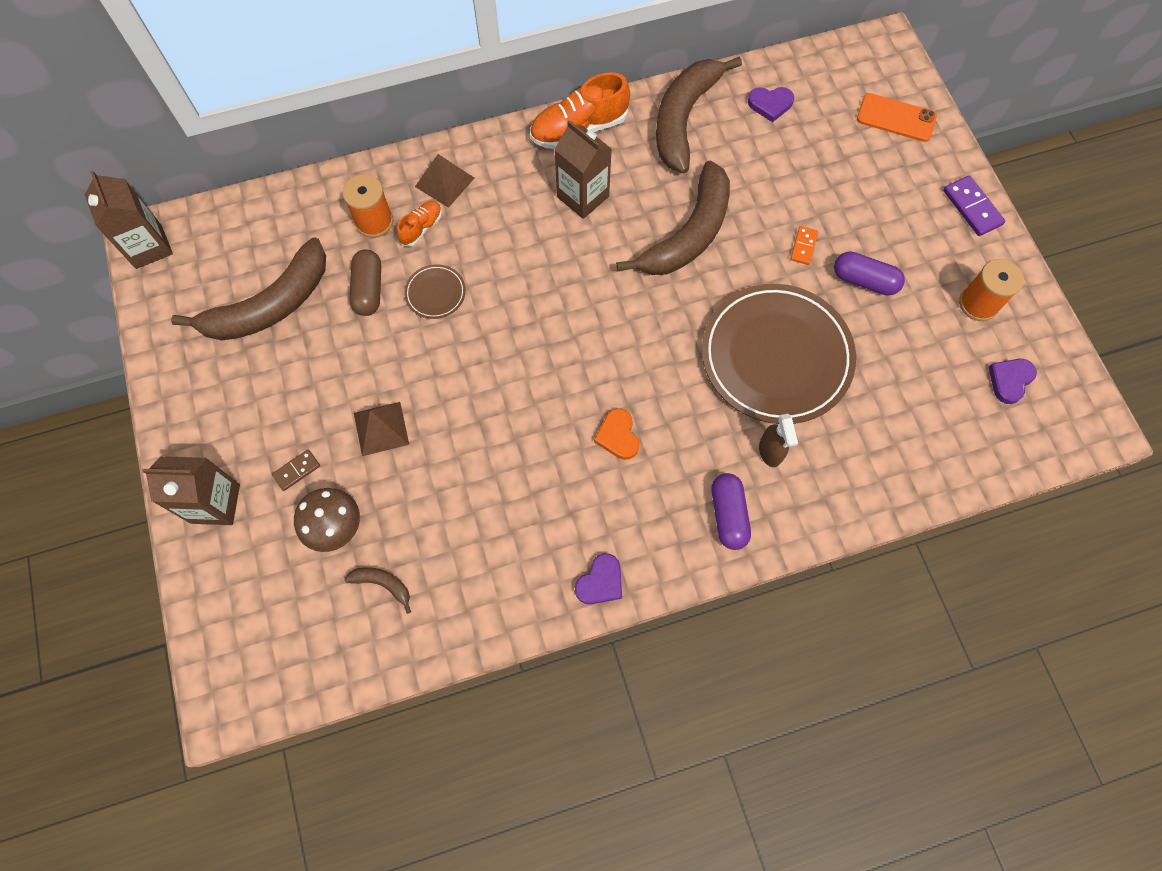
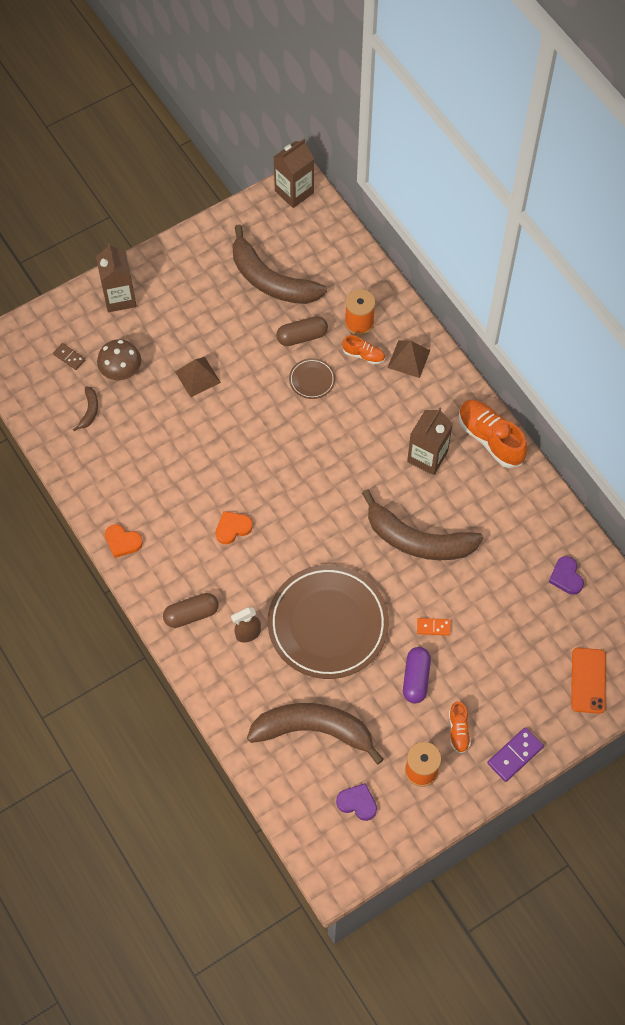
camera: 75 degrees right, 5 degrees down
brown domino [272,449,320,491] -> brown domino moved to [53,343,85,370]
purple heart [575,553,622,604] -> orange heart [105,524,143,558]
brown banana [656,56,742,173] -> brown banana moved to [247,703,384,764]
purple capsule [711,473,751,550] -> brown capsule [163,593,219,628]
none -> orange shoe [449,701,471,754]

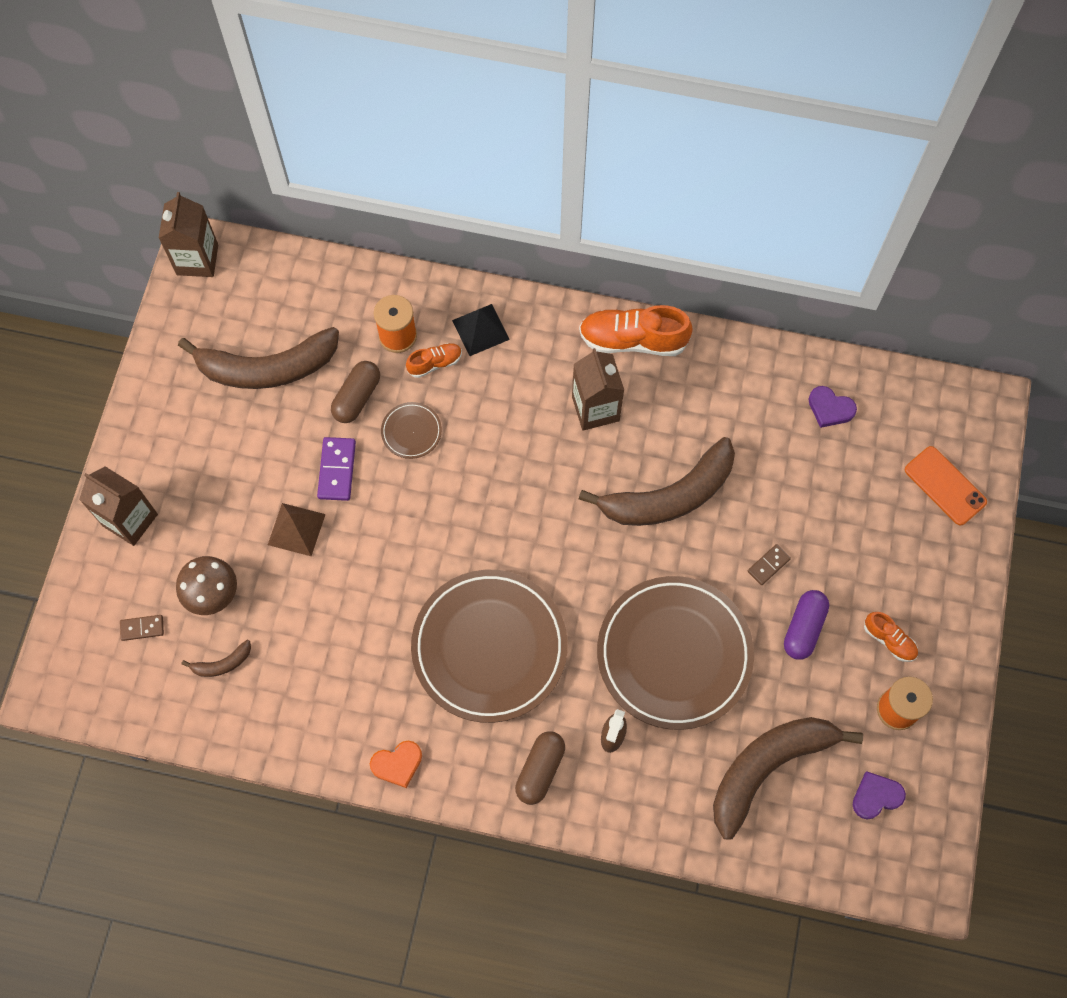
camera: 45 degrees left, 5 degrees up
brown banana [73,386,98,432] -> brown banana turned 105 degrees clockwise [182,640,251,677]
orange heart [215,511,253,544] -> brown plate [411,570,568,723]
brown pyramid [388,340,431,378] -> black pyramid [452,304,510,356]
purple capsule [403,647,431,704] -> purple capsule turned 60 degrees clockwise [784,590,829,660]
orange domino [417,618,450,636] -> brown domino [748,544,791,585]
purple domino [487,727,544,782] -> purple domino moved to [317,437,356,501]

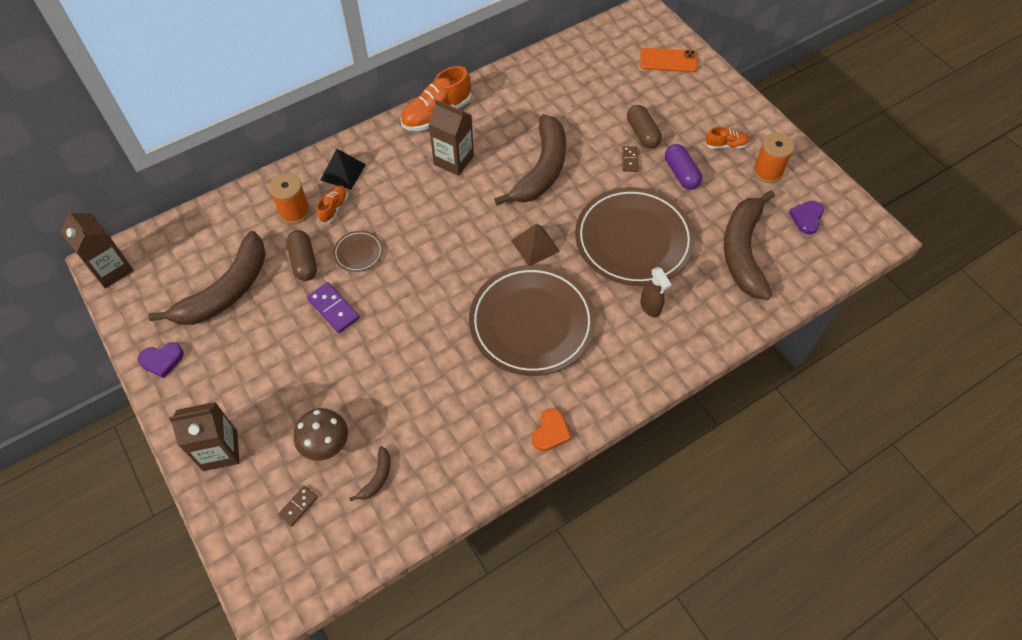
camera: 45 degrees left, 10 degrees down
brown pyramid [268,503,326,556] -> brown pyramid moved to [511,224,560,265]
brown capsule [515,731,565,805] -> brown capsule moved to [627,105,662,149]
purple heart [808,386,857,428] -> purple heart moved to [138,342,184,378]

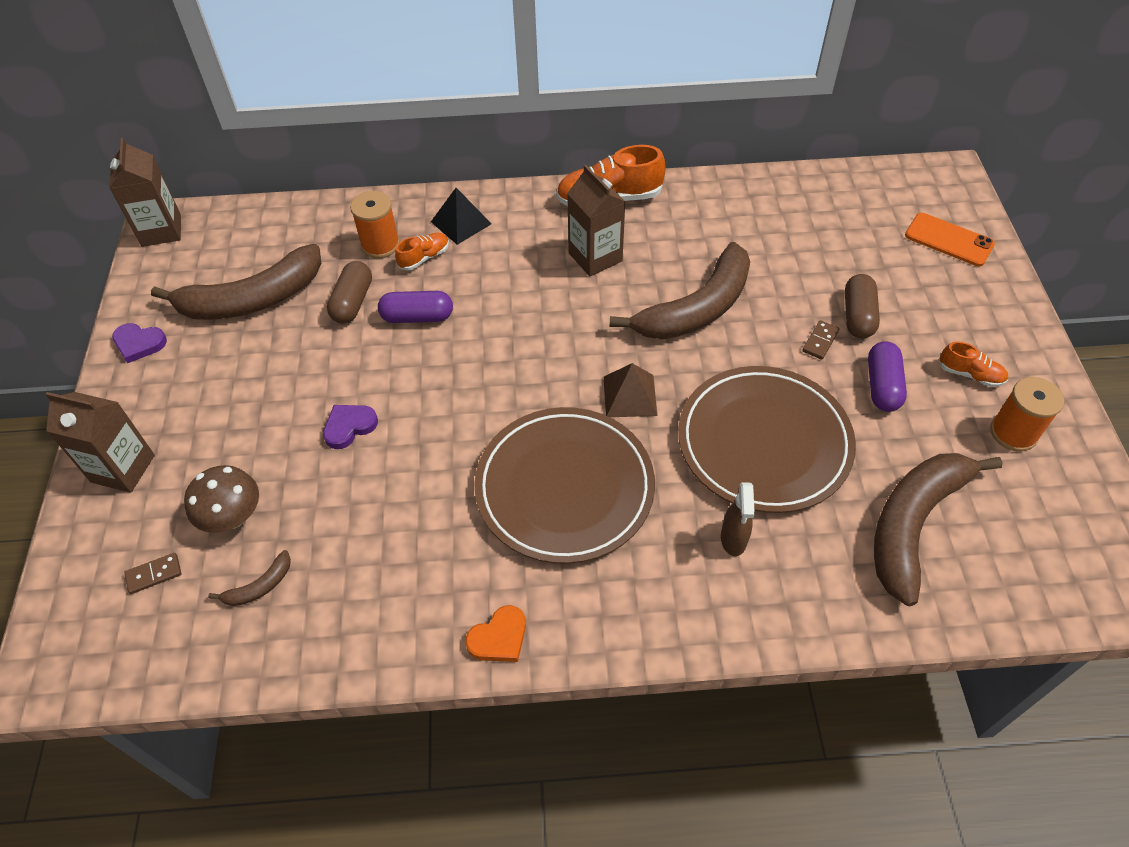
camera: 30 degrees right, 5 degrees down
purple domino [307,282,360,333] -> none
brown plate [333,231,383,272] -> purple capsule [378,291,453,323]
purple heart [789,201,824,235] -> purple heart moved to [323,405,378,449]

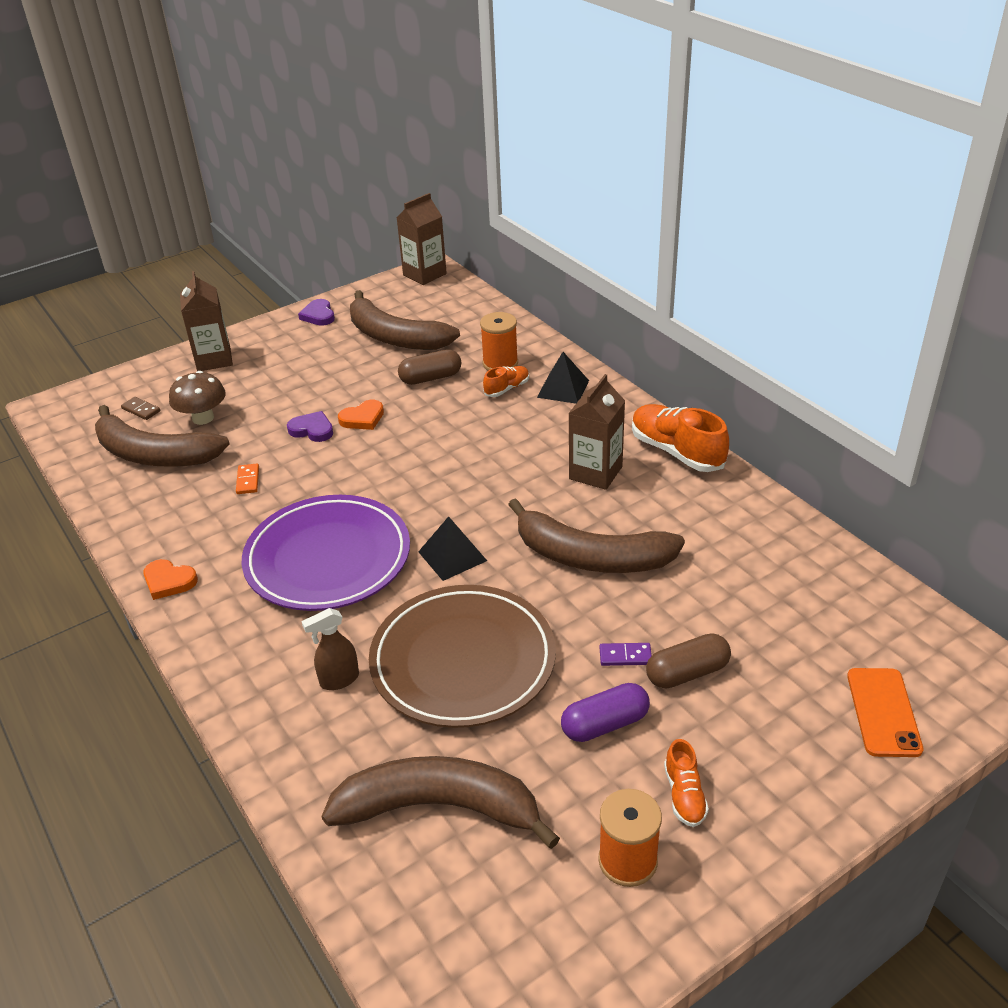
camera: 60 degrees right, 15 degrees down
brown banana [208,550,291,606] -> brown banana [95,405,229,467], size x2.43
purple capsule [378,291,453,323] -> none
orange shoe [395,233,449,271] -> orange shoe turned 60 degrees counterclockwise [483,366,529,397]
brown plate [474,407,655,564] -> purple plate [242,495,410,611]
brown pyramid [604,363,657,417] -> black pyramid [418,516,487,581]
brown domino [802,320,839,360] -> purple domino [599,643,652,666]
none -> orange domino [236,464,259,494]
none -> orange heart [338,400,384,430]

